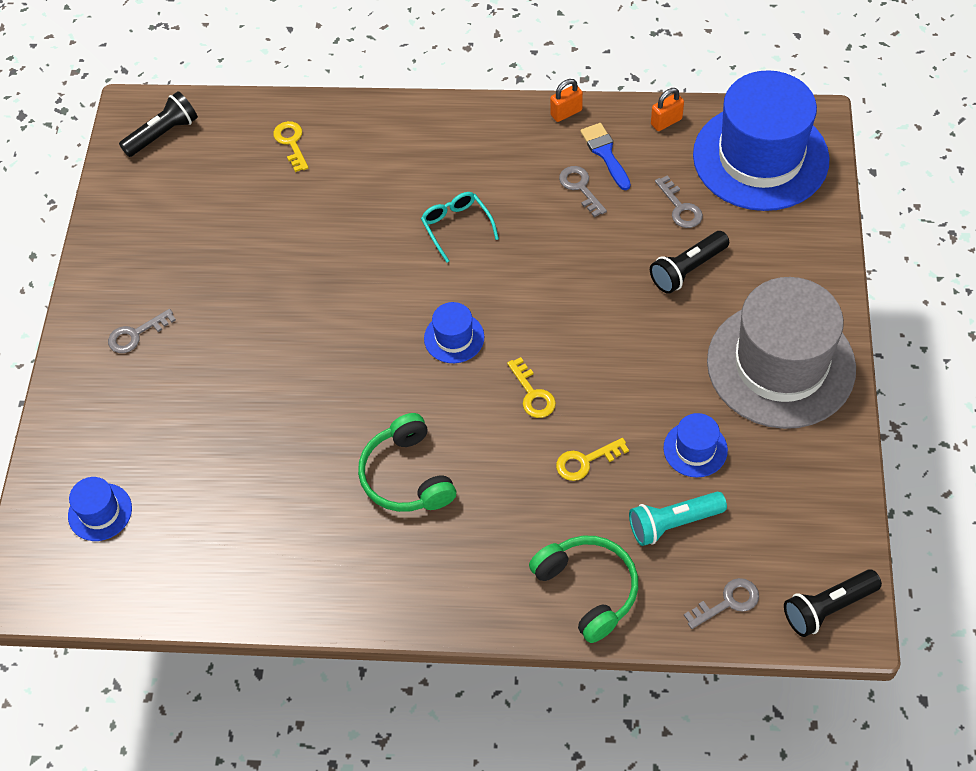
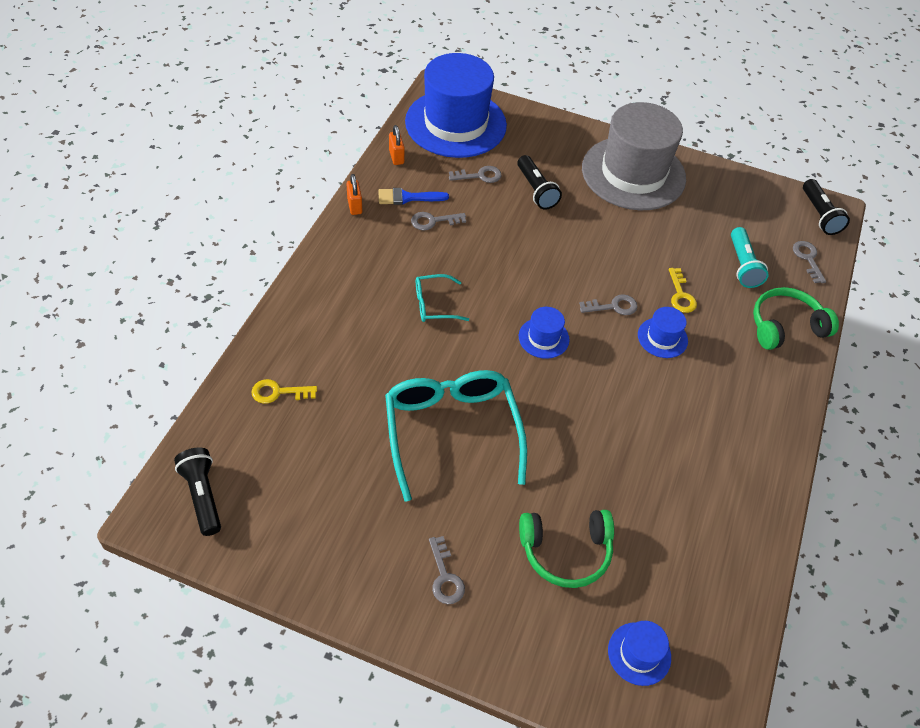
camera: 80 degrees left, 5 degrees down
green headphones [358,413,456,512] -> green headphones moved to [519,510,614,588]
yellow key [507,357,556,418] -> grey key [579,294,638,315]
blue hat [663,413,728,477] -> blue hat moved to [638,307,688,358]
none -> turquoise glasses [385,370,527,502]

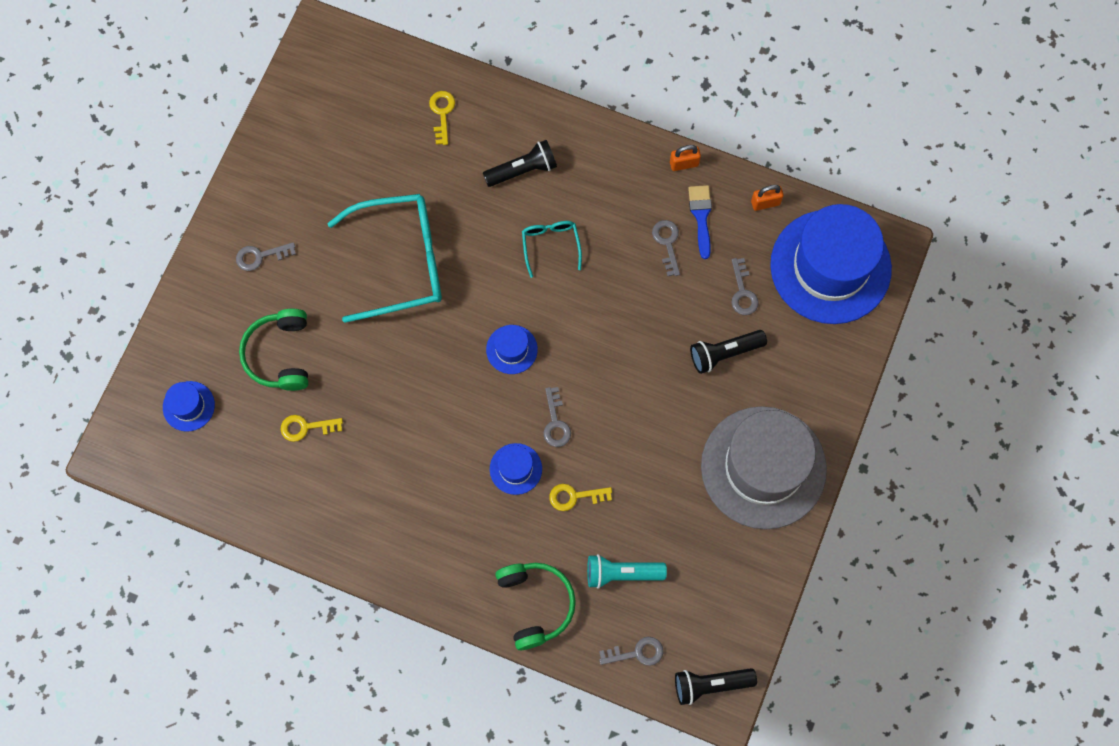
camera: 95 degrees right, 20 degrees up
black flashlight [174,447,221,536] -> black flashlight moved to [483,140,557,187]
none -> yellow key [281,415,343,442]

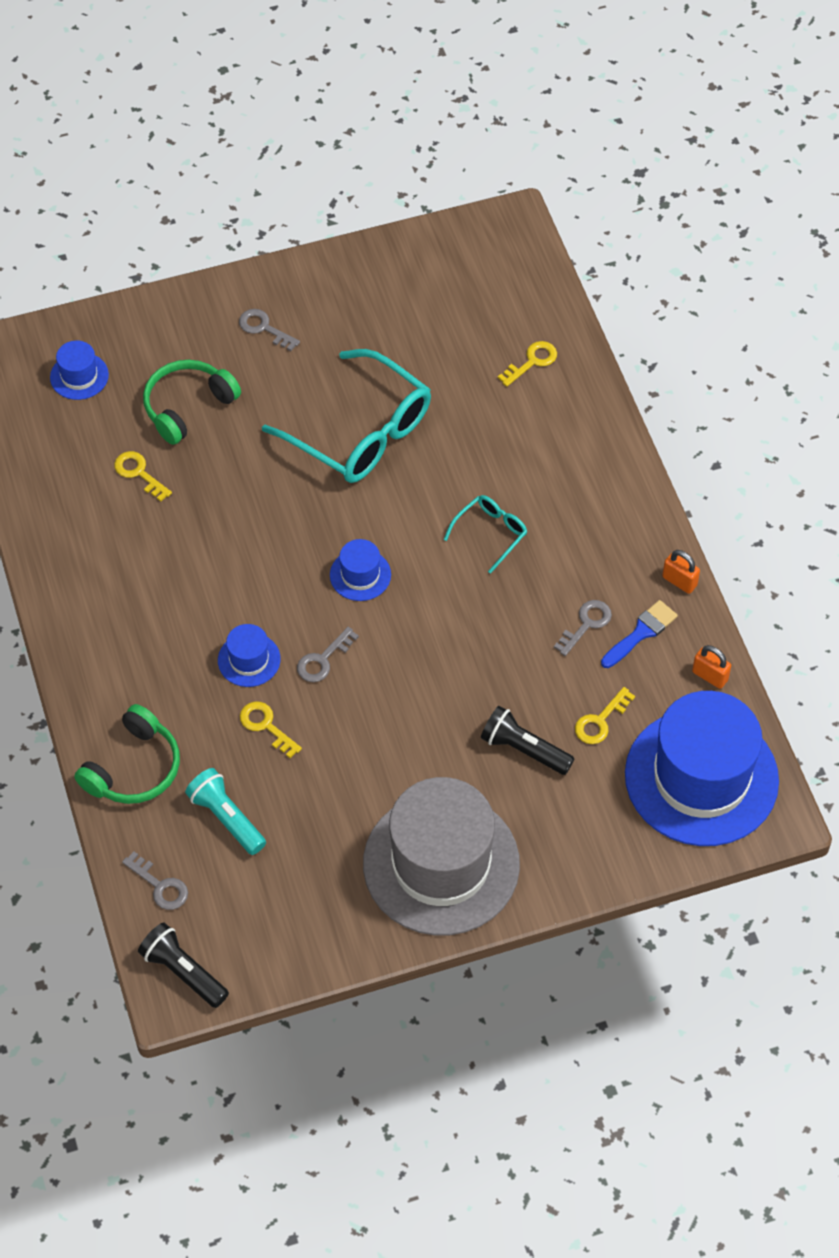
camera: 50 degrees right, 15 degrees down
black flashlight [483,140,557,187] -> none
grey key [731,258,759,315] -> yellow key [575,687,635,744]

